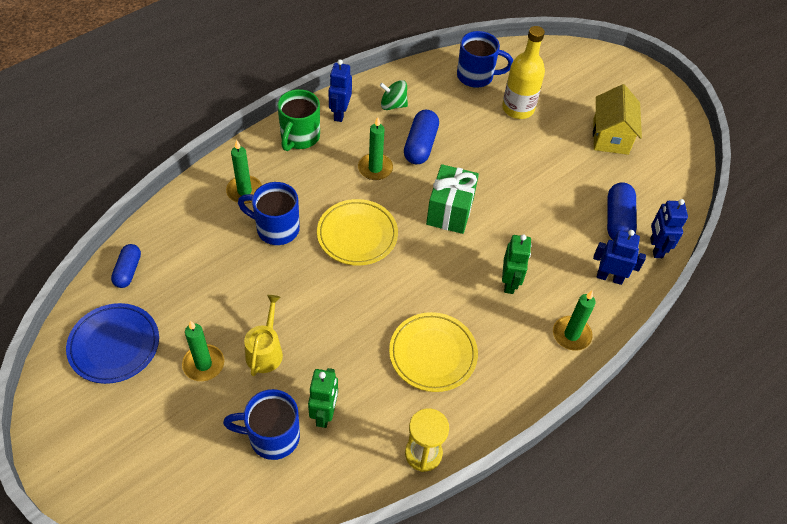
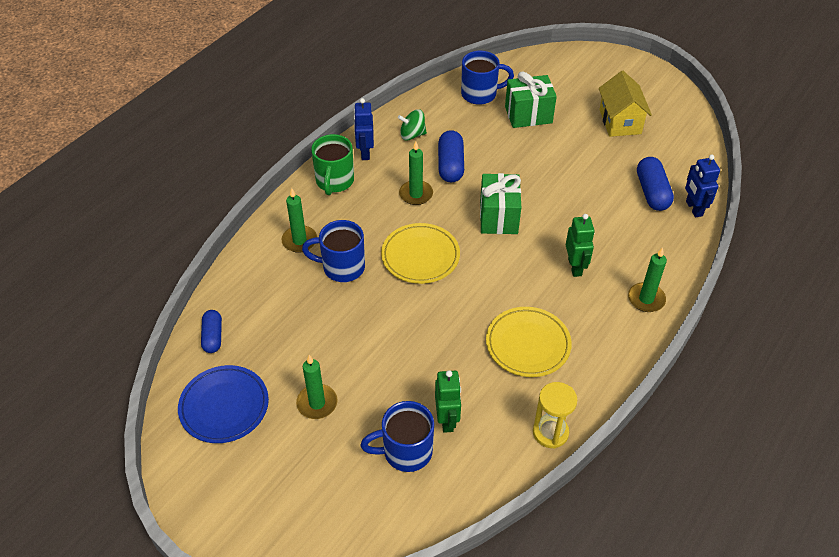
camera: 10 degrees left, 5 degrees down
yellow watering can [244,295,283,376] -> none
yellow bottle [502,26,545,119] -> green gift [505,71,557,128]
blue robot [593,230,646,285] -> none

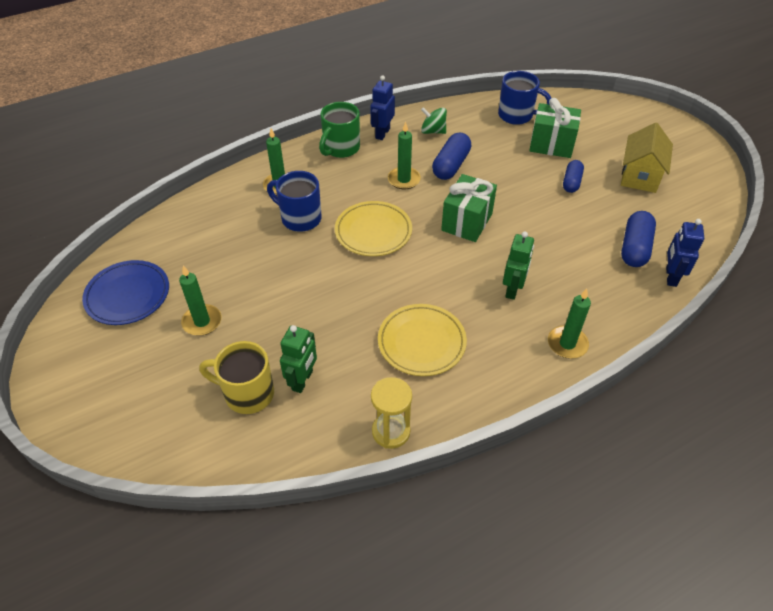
camera: 25 degrees right, 0 degrees up
blue capsule [201,310,222,353] -> blue capsule moved to [563,160,584,193]
blue mug [360,401,434,472] -> yellow mug [199,341,274,414]

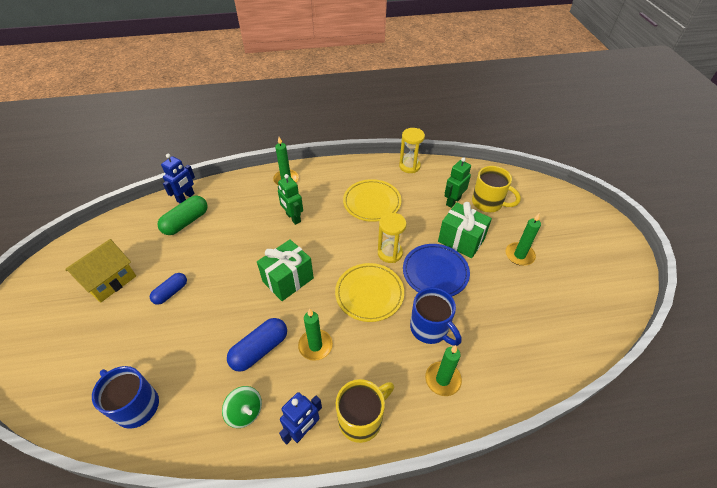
camera: 160 degrees left, 0 degrees up
blue plate [82,260,169,325] -> blue plate moved to [403,244,470,296]
green mug [319,102,360,158] -> yellow mug [336,379,394,443]
green robot [503,231,534,300] -> green robot turned 75 degrees counterclockwise [278,174,303,225]
green gift [529,98,581,158] -> green gift moved to [438,202,492,258]
blue capsule [621,211,656,267] -> green capsule [157,195,208,235]
none -> yellow hourglass [378,213,406,263]

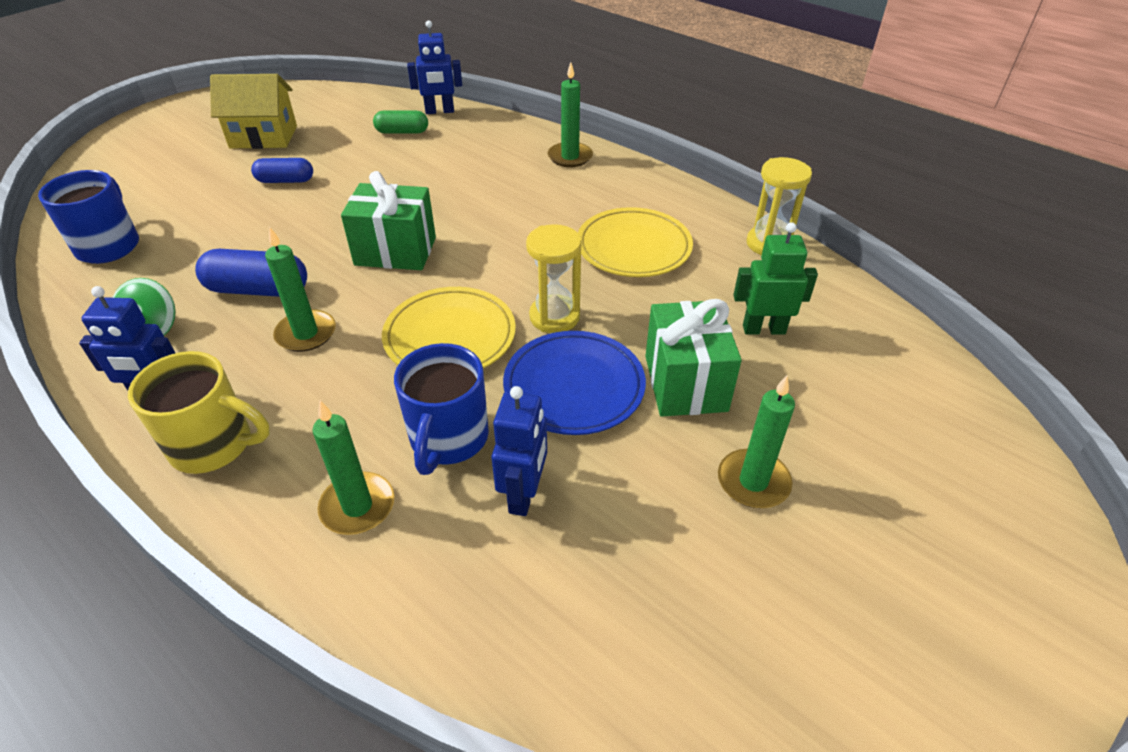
camera: 50 degrees right, 5 degrees down
green capsule [157,195,208,235] -> green capsule [373,111,428,134], size x0.66
green robot [278,174,303,225] -> none
yellow mug [472,166,521,212] -> none
none -> blue robot [491,386,547,516]

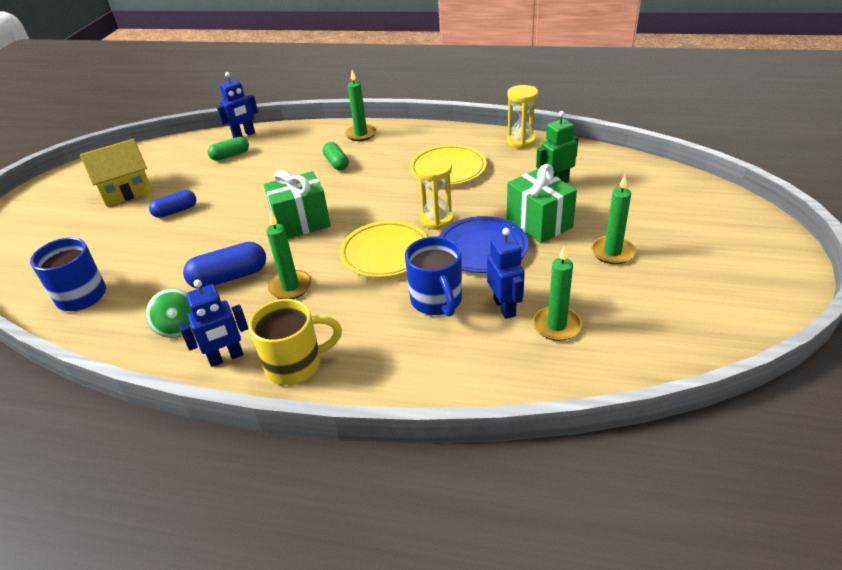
camera: 25 degrees left, 5 degrees down
green candle [312,401,394,535] -> green candle moved to [533,245,582,341]
none -> green capsule [323,142,349,170]

